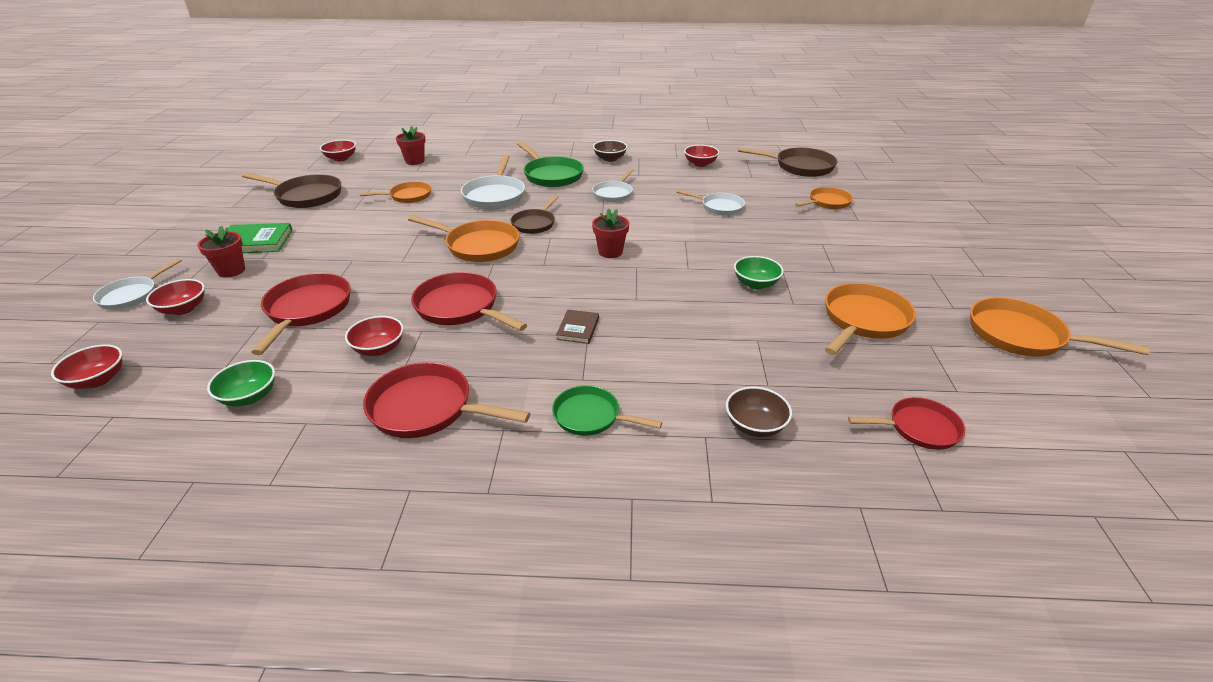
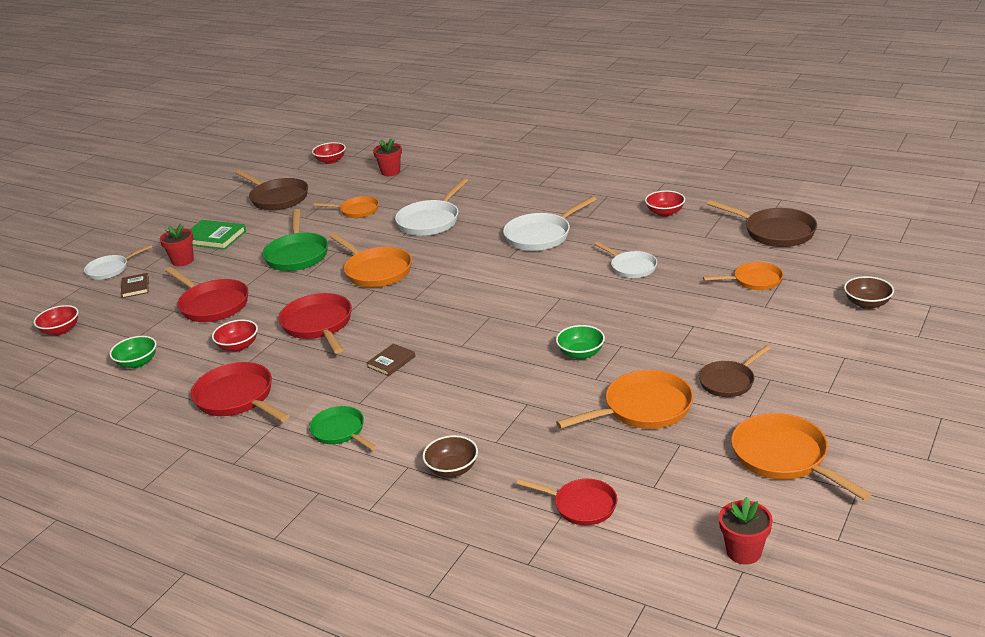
camera: 30 degrees right, 5 degrees down
red bowl [146,279,205,315] -> brown book [121,273,149,298]
red pan [251,273,351,355] -> red pan turned 105 degrees clockwise [165,267,248,322]
brown pan [511,195,559,234] -> brown pan moved to [699,345,771,397]
green pan [517,142,584,187] -> green pan moved to [262,209,328,271]
white pan [592,169,634,202] -> white pan [503,196,597,251], size x1.56
red flower pot [592,208,629,258] -> red flower pot moved to [719,497,773,565]
brown bowl [593,140,627,162] -> brown bowl moved to [844,276,894,309]

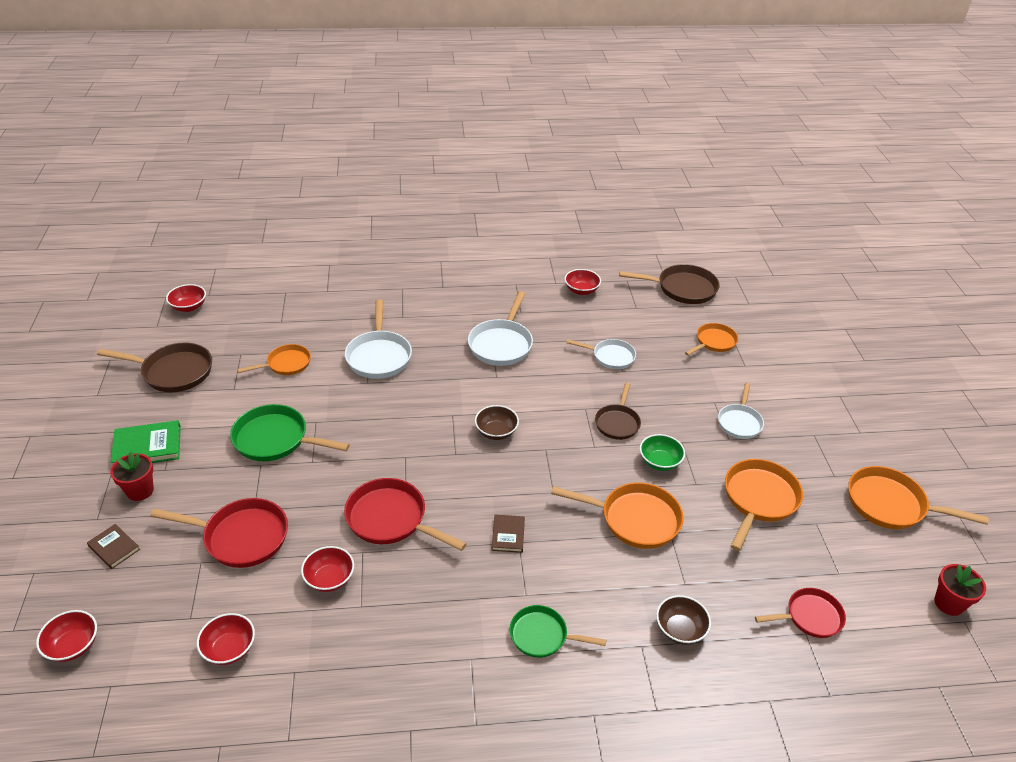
camera: 40 degrees left, 10 degrees up
white pan [84,244,152,280] -> white pan moved to [718,383,764,439]
green bowl [109,336,157,368] -> red bowl [197,613,255,665]
red pan [191,362,289,422] -> none
green pan [262,209,328,271] -> green pan turned 150 degrees clockwise [230,404,350,461]
orange pan [330,233,412,287] -> orange pan moved to [551,482,684,549]
red flower pot [373,138,402,176] -> none
brown pan [699,345,771,397] -> brown pan moved to [595,382,641,440]
brown bowl [844,276,894,309] -> brown bowl moved to [475,405,519,440]

